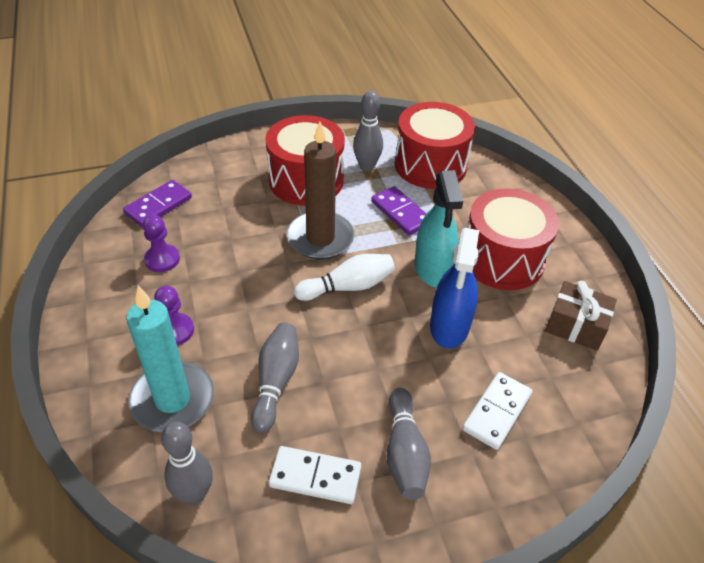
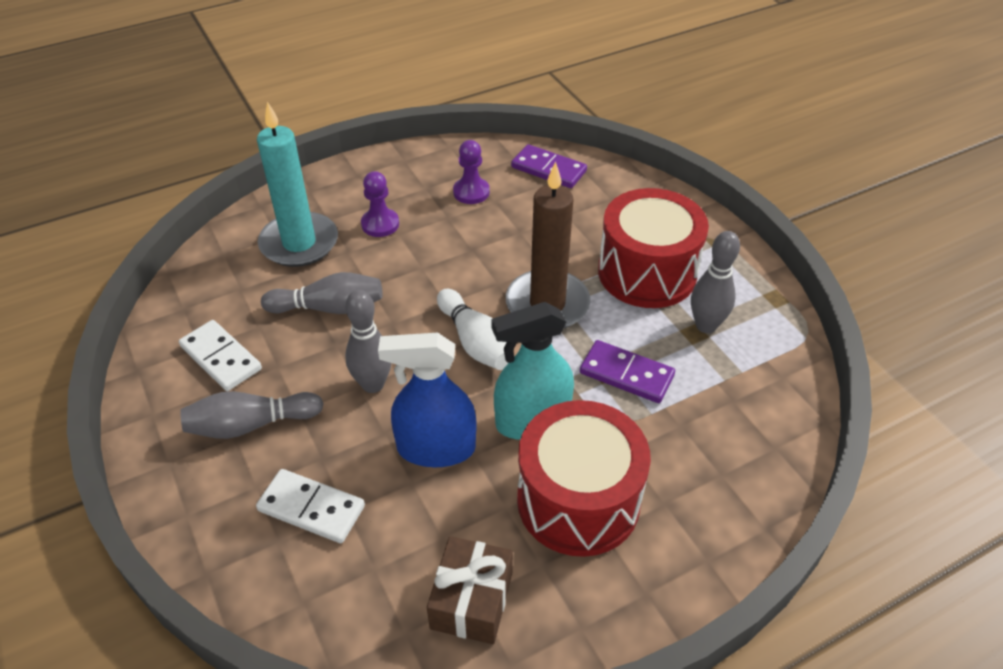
camera: 80 degrees right, 0 degrees up
grey bowling pin [161,422,213,505] -> grey bowling pin moved to [345,290,391,393]
white domino [269,446,361,504] -> white domino turned 45 degrees counterclockwise [179,320,262,391]
purple domino [371,186,426,235] -> purple domino turned 75 degrees clockwise [580,340,675,403]
red drum [395,102,475,189] -> none

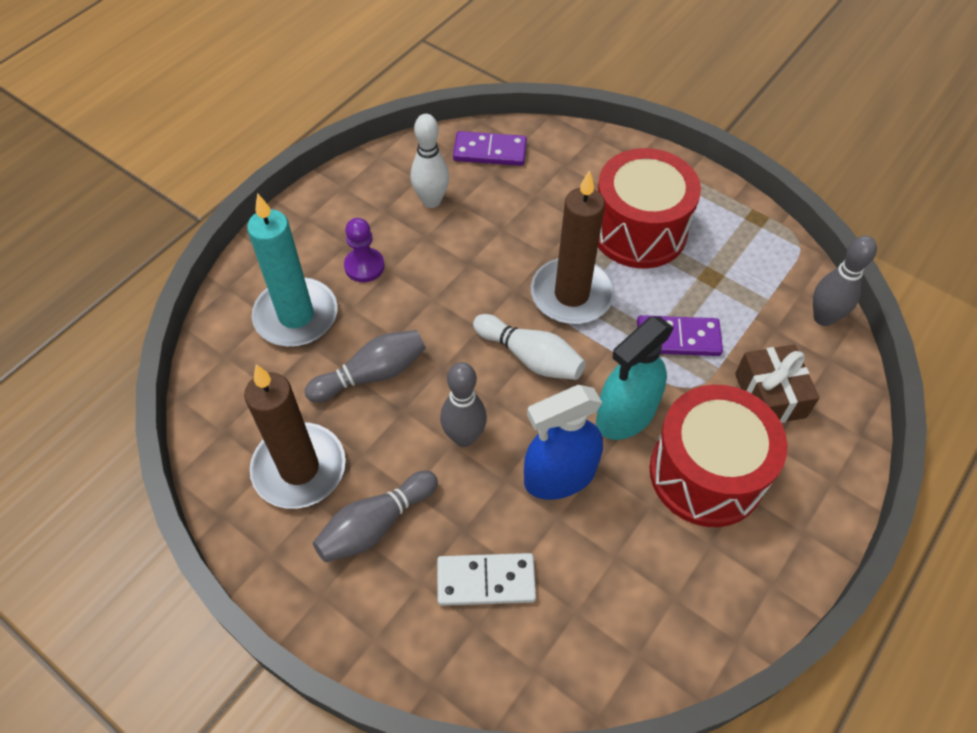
camera: 25 degrees left, 10 degrees up
white domino [179,320,262,391] -> brown candle [244,365,346,509]
brown gift [427,536,513,644] -> brown gift moved to [735,344,819,423]
purple pawn [453,140,490,204] -> white bowling pin [411,114,449,208]
grey bowling pin [691,231,740,333] -> grey bowling pin moved to [813,236,877,326]

